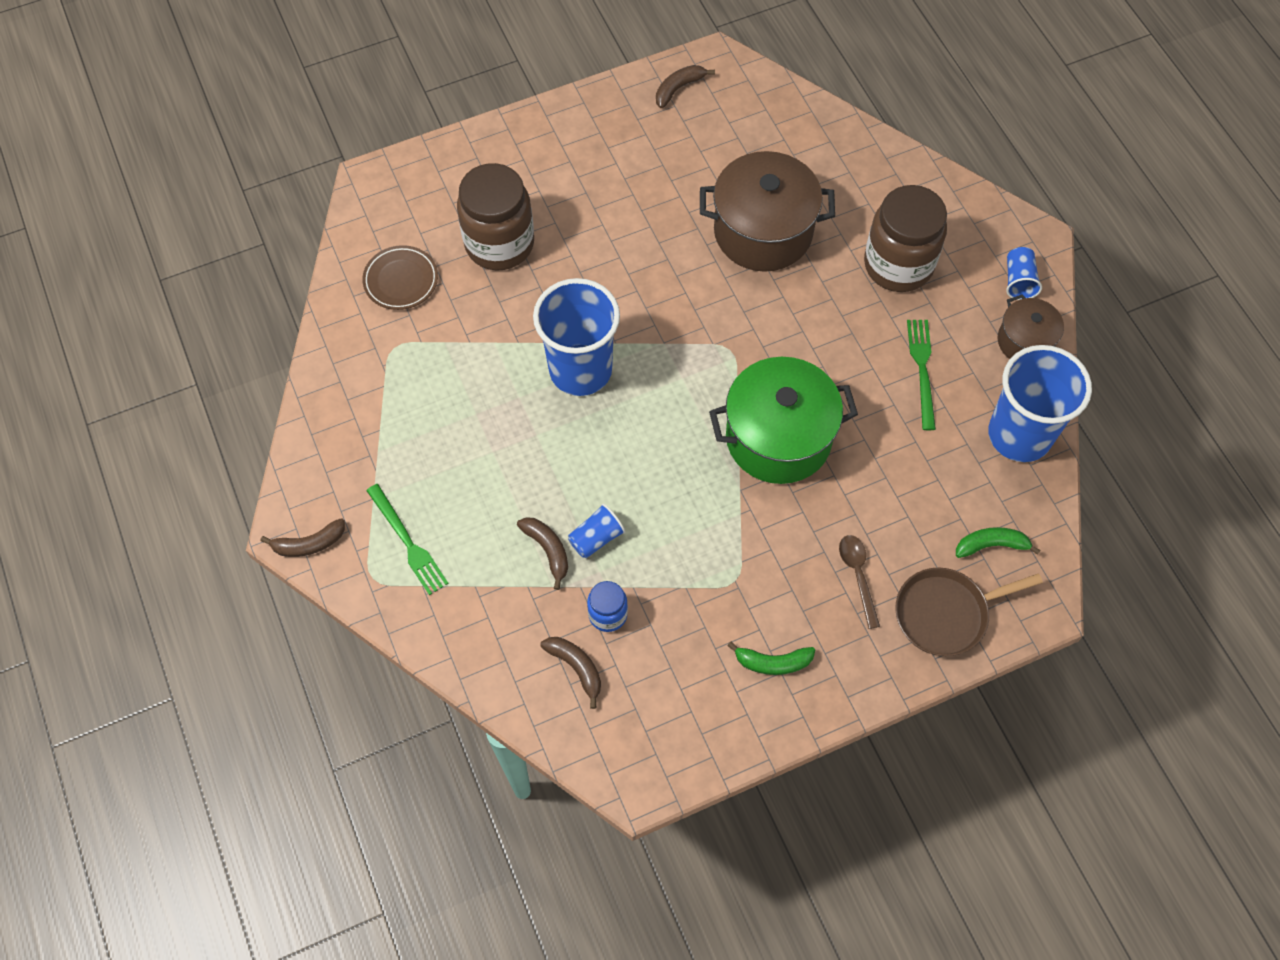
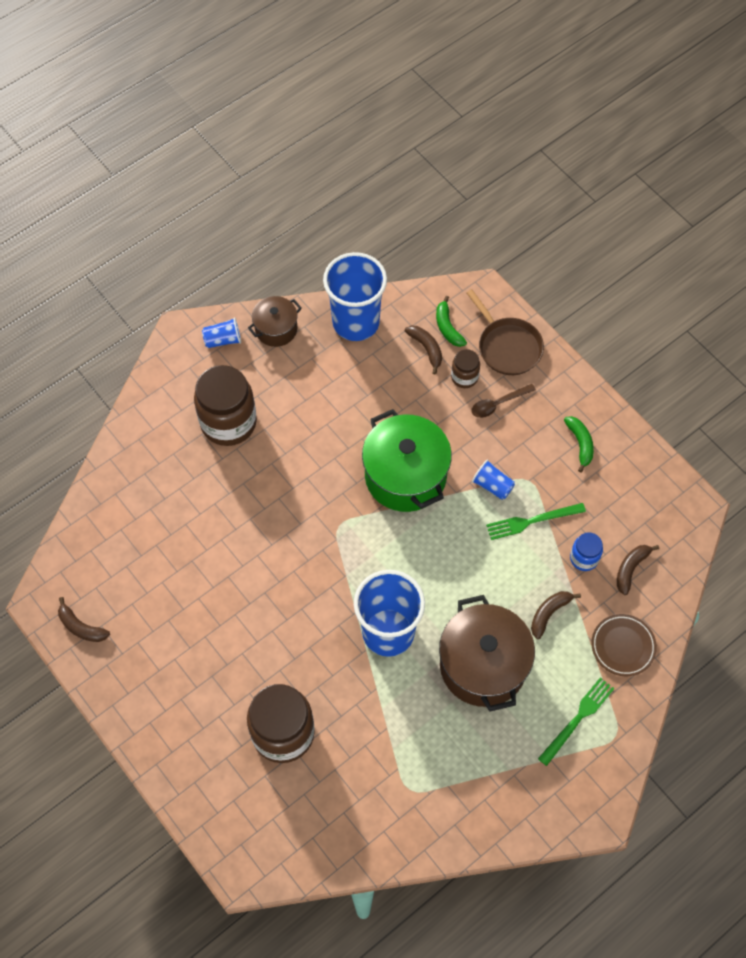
camera: 105 degrees left, 0 degrees up
brown banana [261,518,345,557] -> brown banana moved to [405,326,442,375]
brown plate [362,245,438,310] -> brown plate moved to [591,614,657,676]
blue cup [568,503,626,558] -> blue cup moved to [472,459,515,500]
brown pot [700,151,835,272] -> brown pot moved to [439,595,535,712]
green fork [907,320,936,430] -> green fork moved to [486,503,586,540]
none -> brown jar [451,349,480,388]

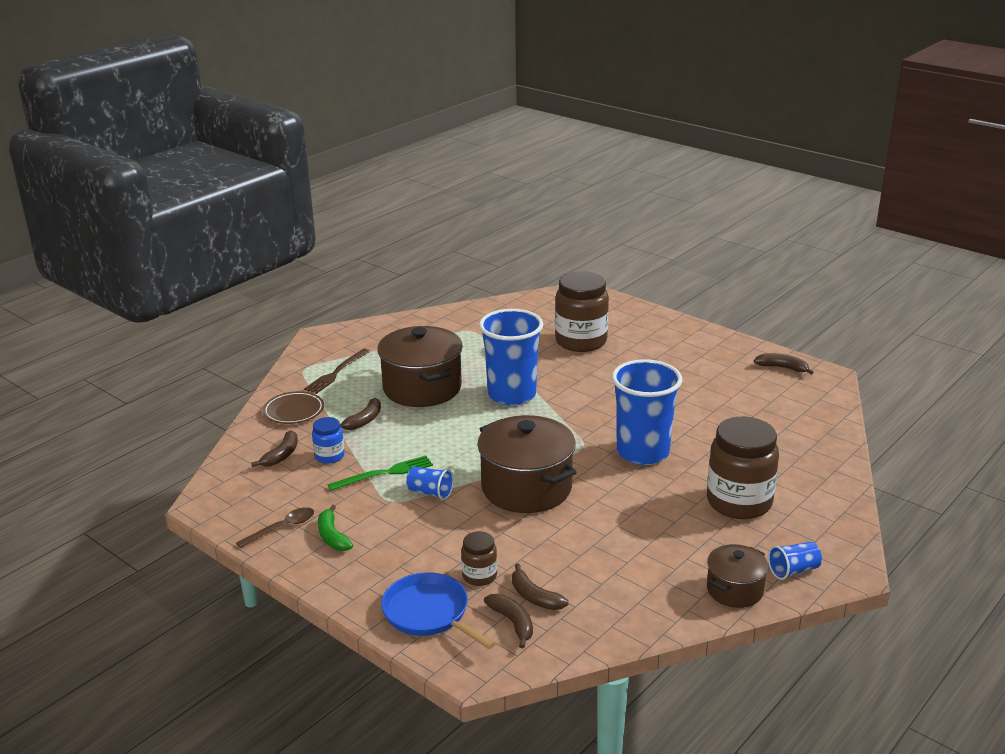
camera: 170 degrees right, 35 degrees down
blue cup [323,252,387,341] -> blue cup moved to [612,359,682,465]
green pot [362,409,452,512] -> brown pot [477,415,577,513]
green banana [436,296,467,347] -> brown banana [484,594,533,648]
brown pan [467,289,544,375] -> blue pan [381,572,496,649]
brown spoon [471,384,536,418] -> brown spoon moved to [236,507,314,548]
green fork [538,677,615,766] -> brown fork [304,349,370,394]

